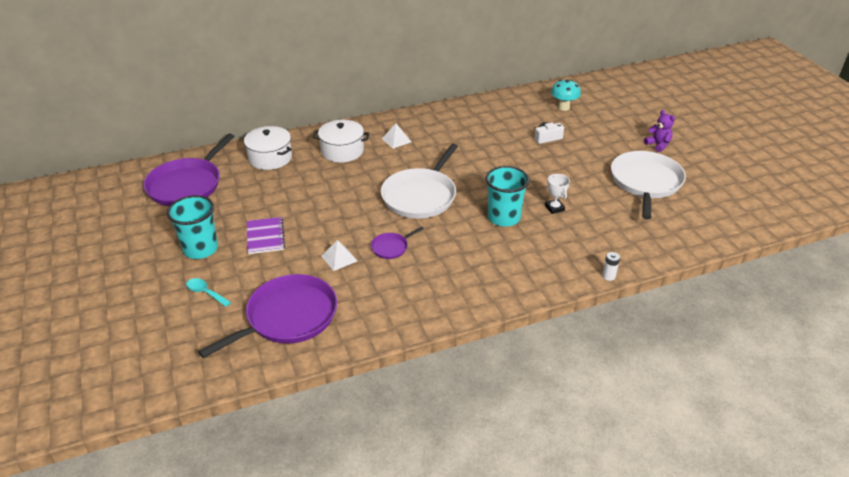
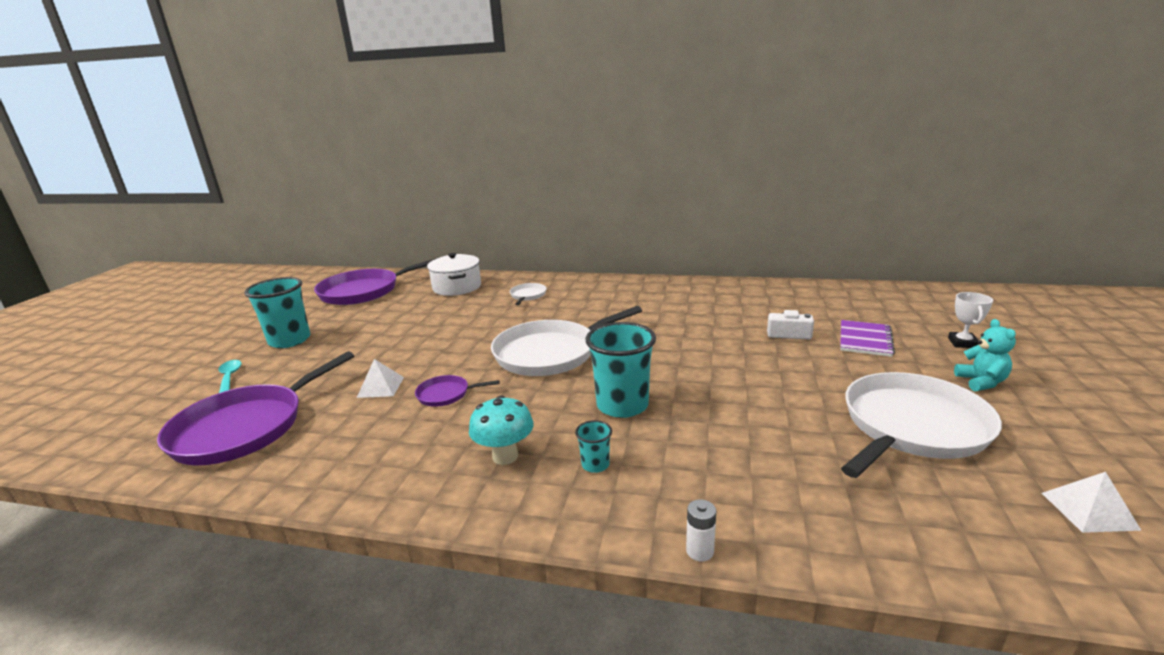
camera: 35 degrees right, 15 degrees down
purple pan [198,274,337,358] -> purple pan turned 135 degrees clockwise [157,351,354,465]
purple notebook [247,217,285,254] -> purple notebook moved to [840,320,895,357]
white pot [313,120,369,163] -> white pan [510,283,547,305]
white pyramid [381,124,411,149] -> white pyramid moved to [1042,472,1142,533]
white trophy [545,174,570,214] -> white trophy moved to [948,292,993,348]
turquoise mushroom [551,79,581,111] -> turquoise mushroom moved to [469,395,534,465]
purple teddy bear [644,110,675,152] -> turquoise teddy bear [954,319,1016,391]
none -> turquoise cup [575,420,612,473]

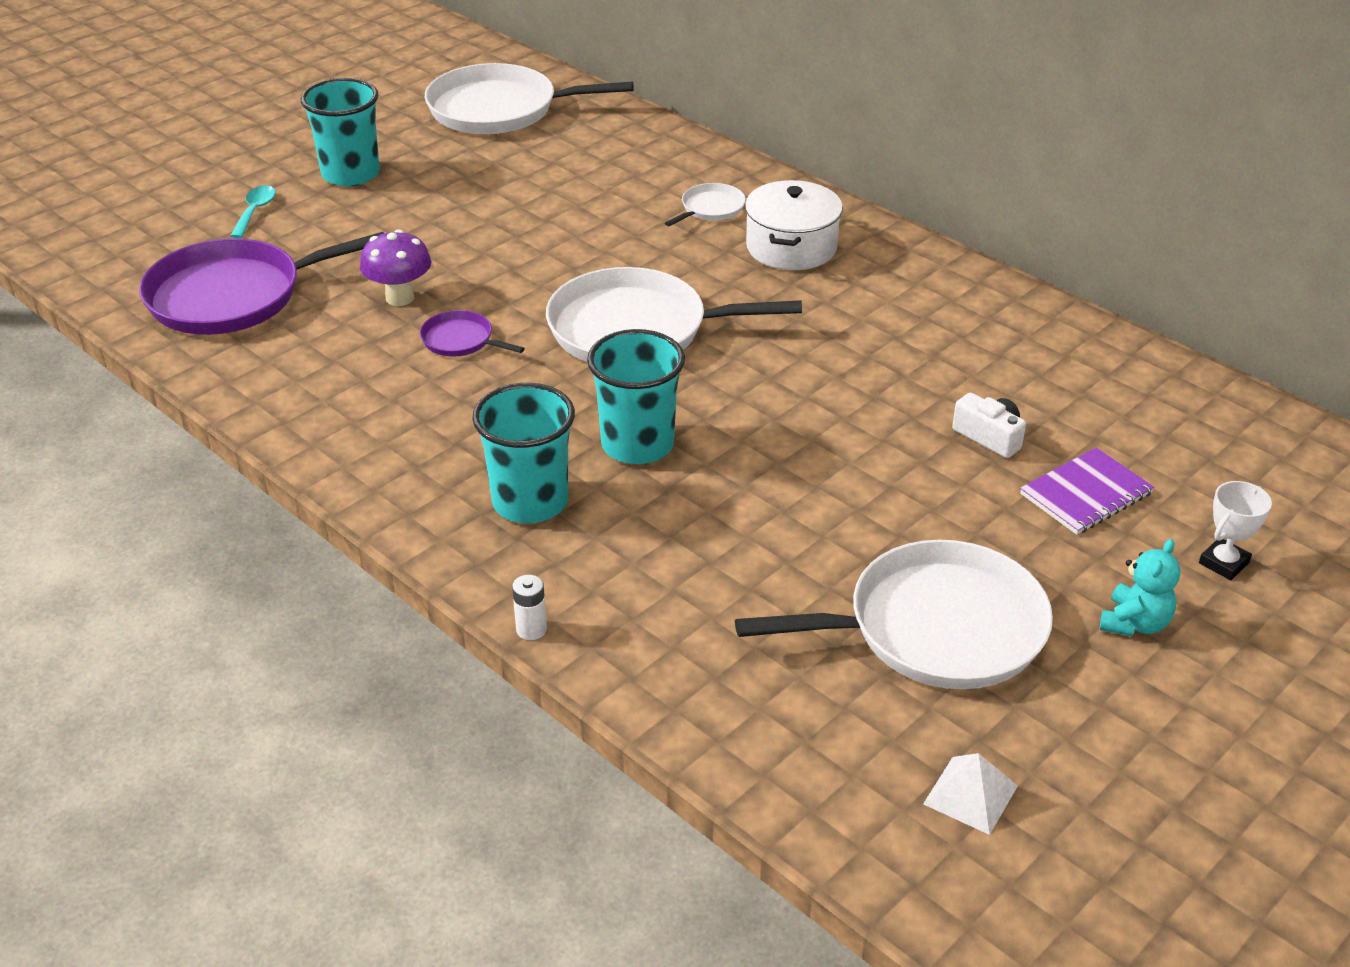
camera: 30 degrees right, 15 degrees up
purple pan [314,258,437,305] -> white pan [425,63,633,134]
white pyramid [357,359,404,398] -> purple mushroom [360,229,432,306]
white pot [427,253,481,296] -> white pot moved to [745,180,843,270]
turquoise mushroom [469,395,534,465] -> none
turquoise cup [575,420,612,473] -> turquoise cup [472,383,575,523], size x2.16

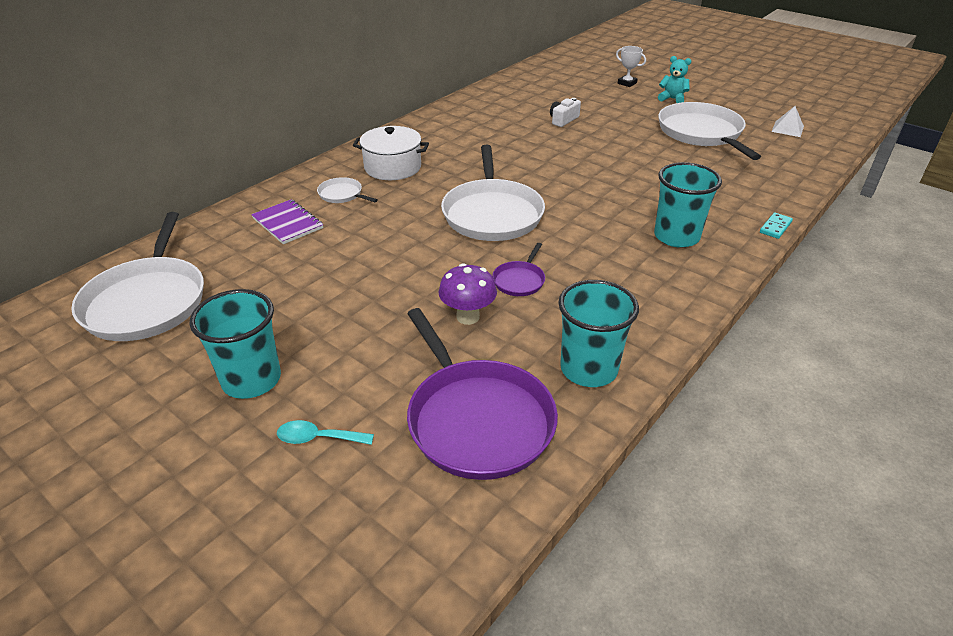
camera: 95 degrees left, 0 degrees up
white battery [512,575,547,640] -> turquoise domino [760,212,793,239]
turquoise cup [587,329,685,464] -> turquoise cup moved to [558,280,639,387]
purple notebook [1020,447,1154,535] -> purple notebook moved to [251,199,323,244]

